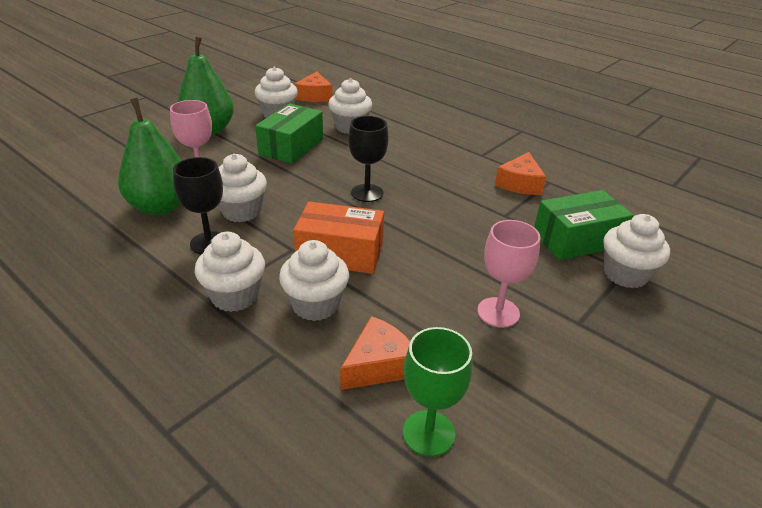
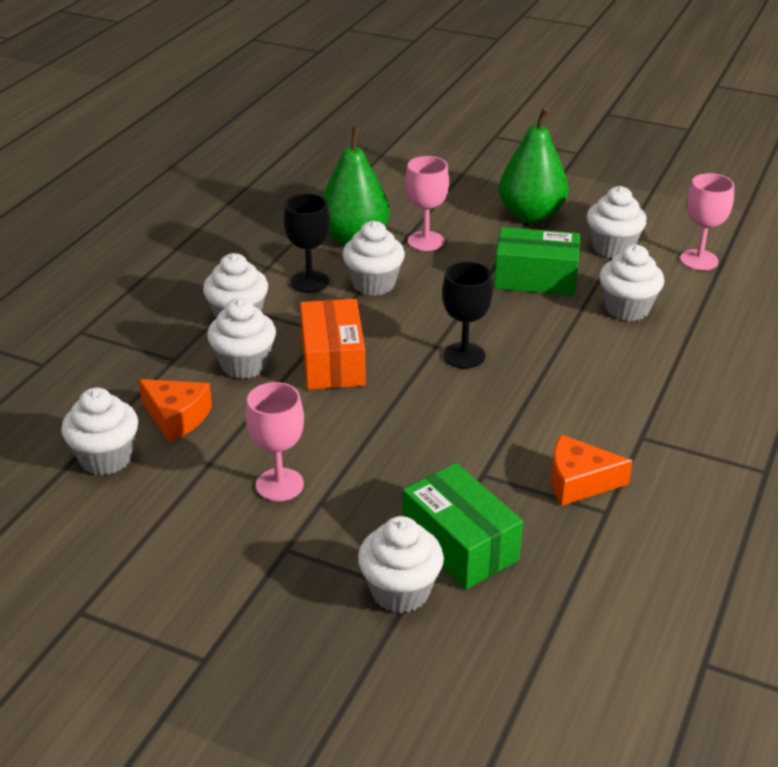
camera: 75 degrees right, 0 degrees up
orange cheese [295,72,332,102] -> pink goblet [680,173,734,271]
green goblet [403,327,473,457] -> white cupcake [61,387,138,475]

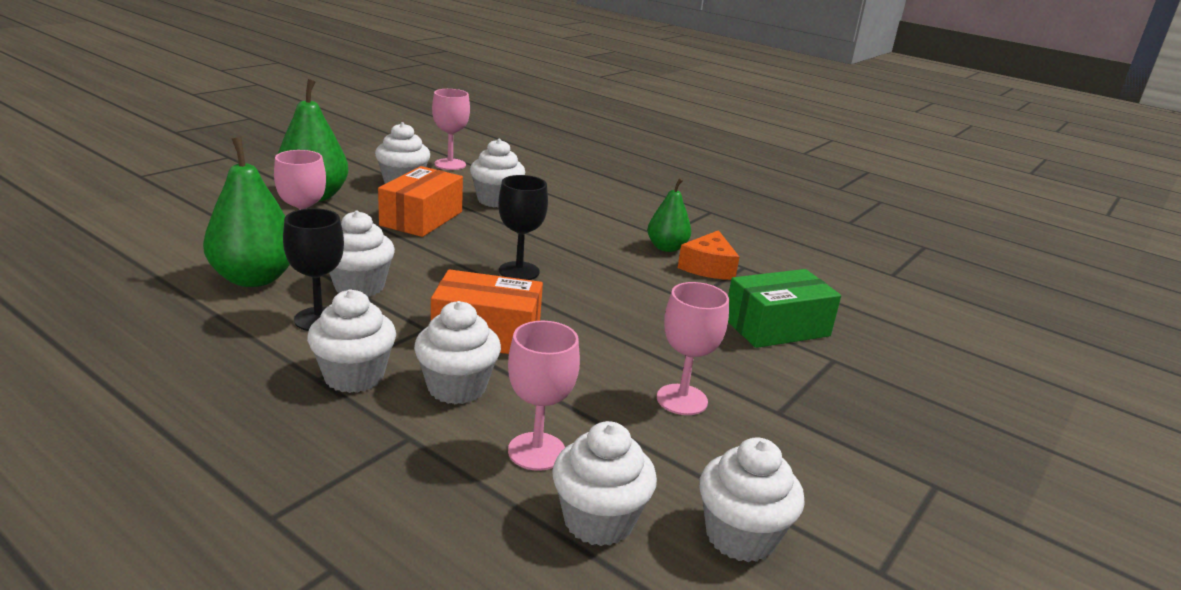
camera: 80 degrees left, 10 degrees down
orange cheese [138,379,212,442] -> pink goblet [508,321,580,471]
white cupcake [358,516,444,613] -> white cupcake moved to [699,437,805,562]
green box [494,227,580,296] -> orange box [378,166,463,237]
none -> green pear [647,178,691,252]

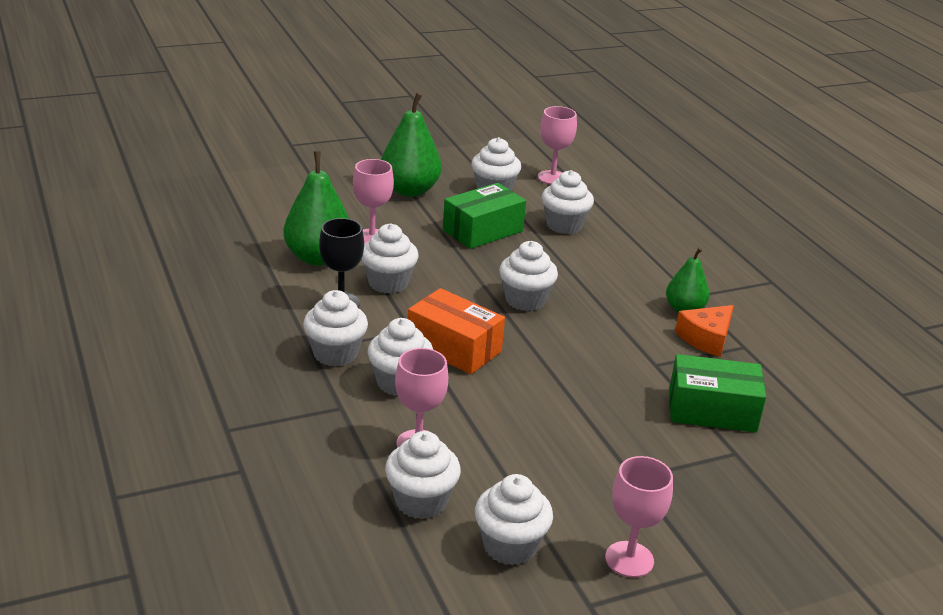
camera: 30 degrees right, 5 degrees up
orange box [378,166,463,237] -> green box [443,183,526,249]
black goblet [498,175,548,280] -> white cupcake [499,241,558,311]
pink goblet [657,282,729,415] -> pink goblet moved to [605,456,673,578]

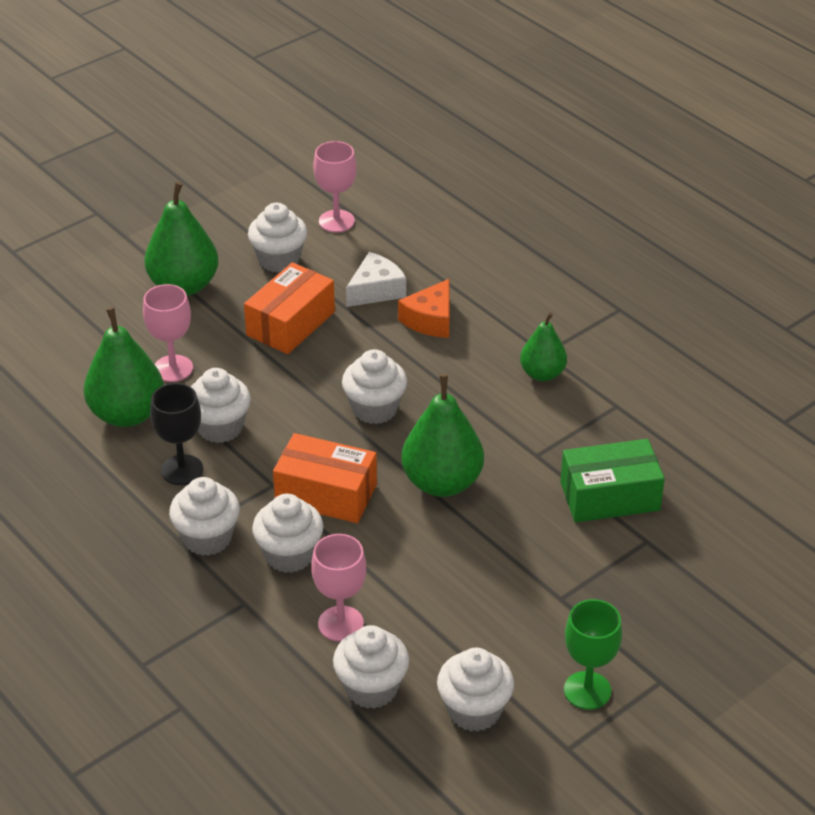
camera: 15 degrees left, 10 degrees up
green box [443,183,526,249] -> orange box [244,262,335,354]
white cupcake [542,170,594,234] -> white cheese [346,252,406,307]
pink goblet [605,456,673,578] -> green goblet [564,599,622,710]
orange cheese [675,305,734,357] -> orange cheese moved to [398,279,450,338]
none -> green pear [401,374,484,497]

